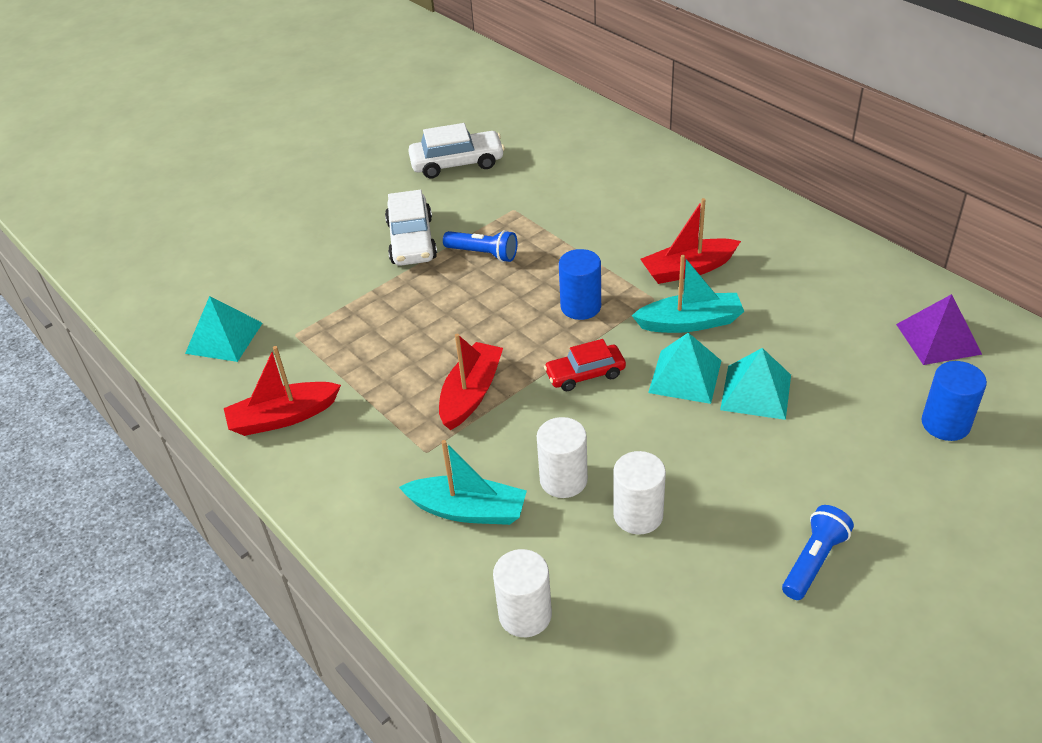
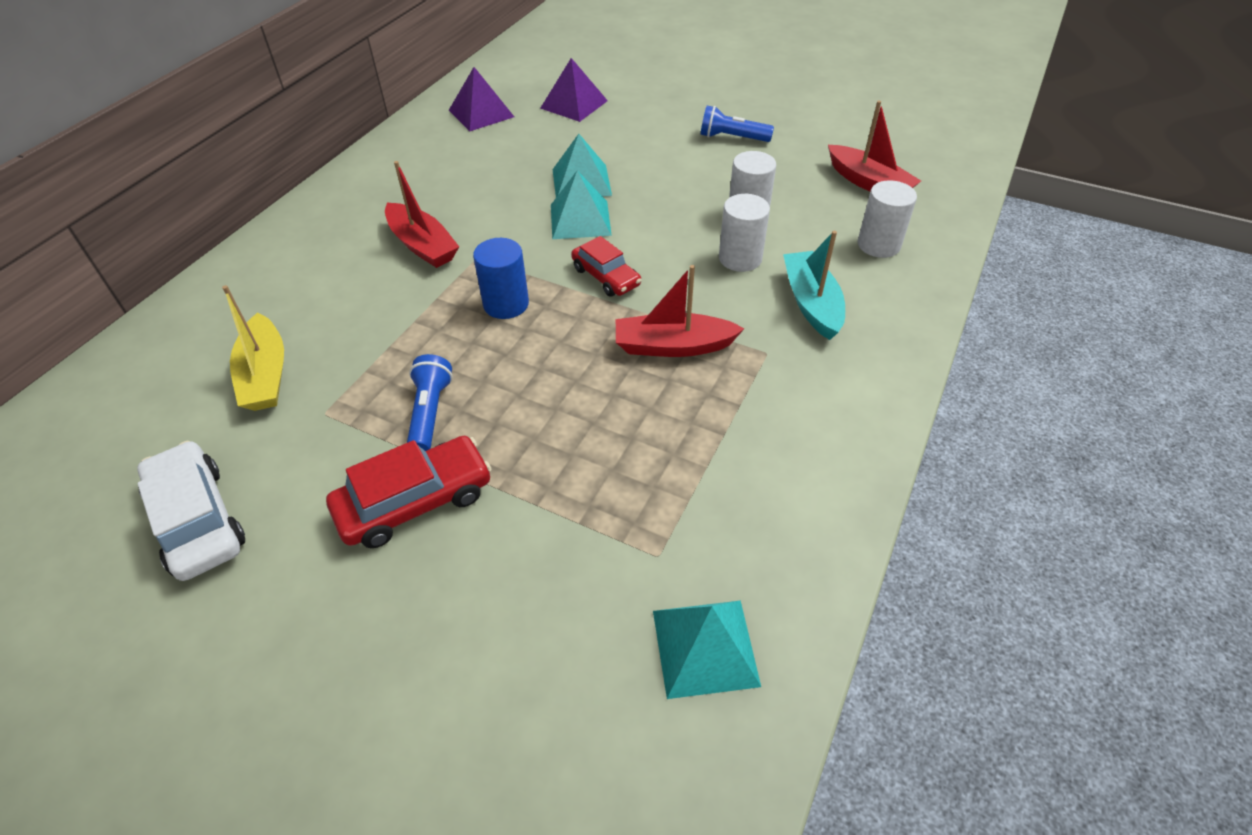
camera: 115 degrees left, 5 degrees up
red boat [224,346,341,436] -> red boat moved to [828,101,921,191]
white car [385,190,437,266] -> red car [326,436,491,548]
turquoise boat [632,255,744,333] -> none
blue cylinder [922,361,987,441] -> purple pyramid [540,58,608,122]
none -> yellow boat [222,285,284,411]

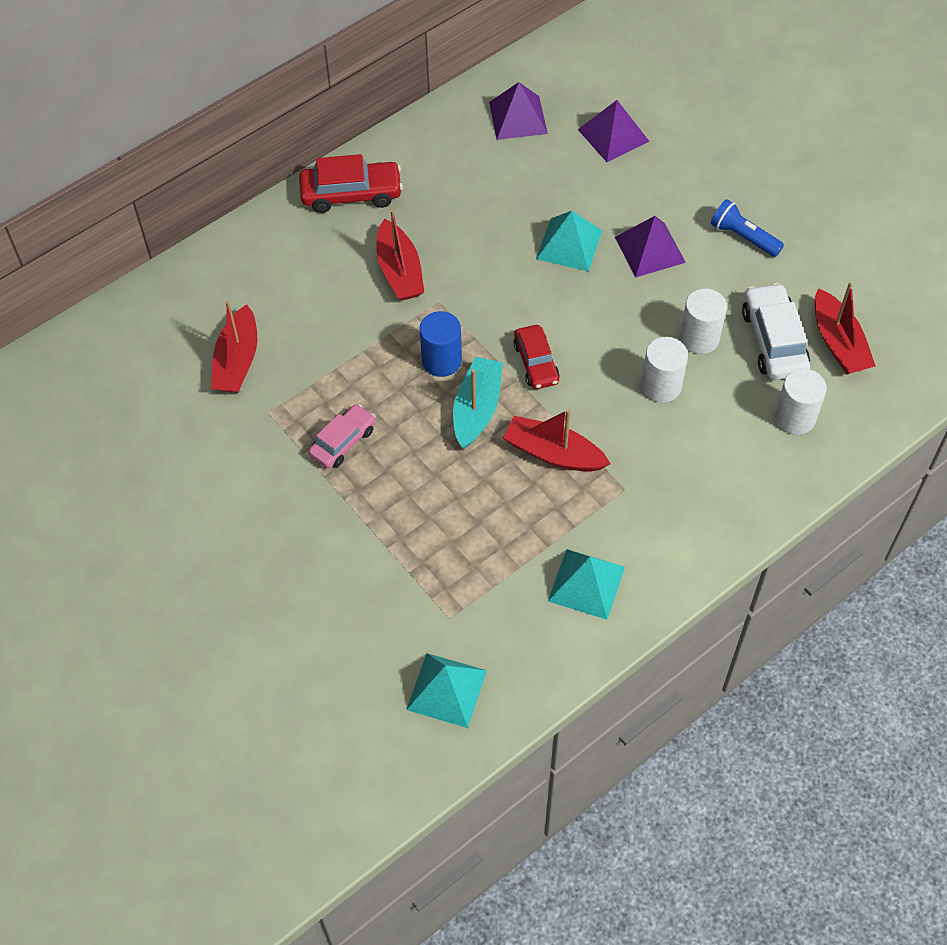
camera: 25 degrees right, 10 degrees up
white car [137,441,245,581] -> white car moved to [742,283,810,380]
yellow boat [222,285,284,411] -> red boat [211,301,257,393]
red car [326,436,491,548] -> red car moved to [299,154,403,213]
blue flashlight [407,354,453,451] -> pink car [308,404,376,469]
turquoise pyramid [551,170,612,239] -> turquoise pyramid moved to [548,549,625,620]
turquoise boat [783,231,845,340] -> turquoise boat moved to [453,357,503,449]
none -> purple pyramid [615,216,686,278]

